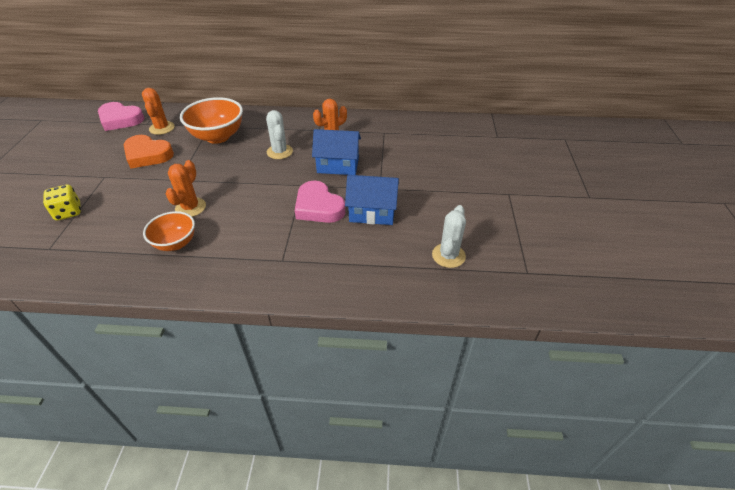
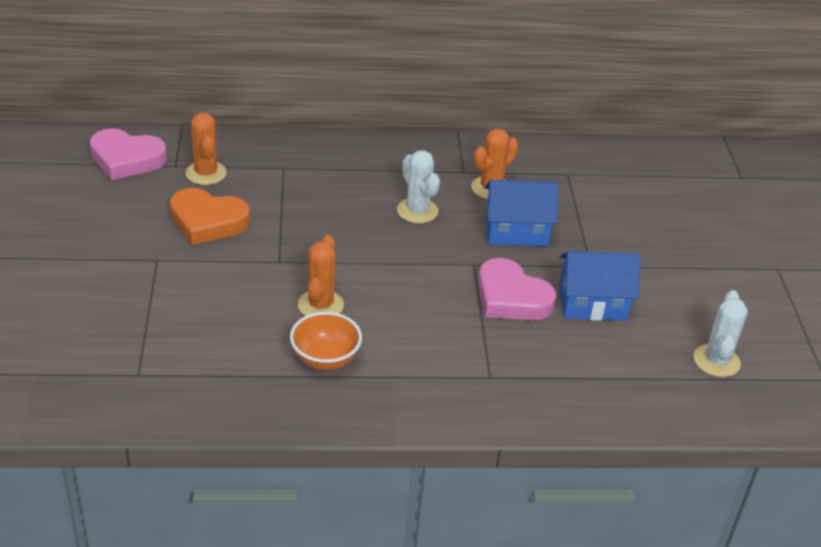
camera: 10 degrees left, 5 degrees down
yellow dice [43,185,81,220] -> none
orange bowl [180,97,243,144] -> none

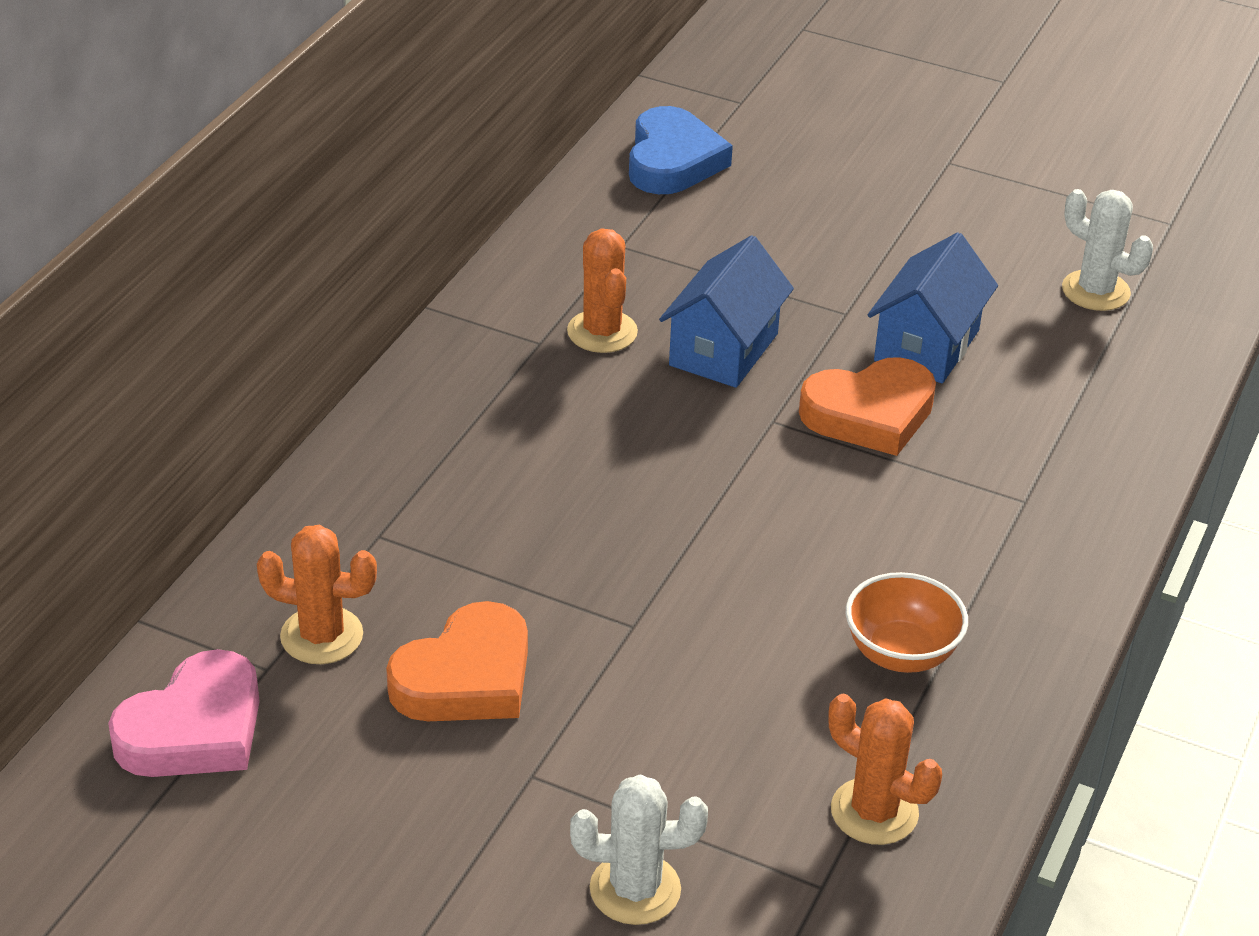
camera: 60 degrees left, 0 degrees up
orange cactus [298,235,344,316] -> orange cactus moved to [829,694,942,845]
white cactus [397,150,440,223] -> white cactus moved to [570,774,708,925]
pink heart [478,258,556,320] -> orange heart [799,357,936,456]
none -> blue heart [629,106,733,194]

